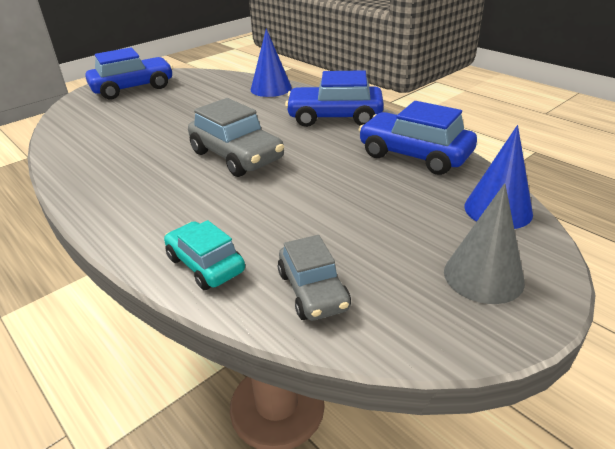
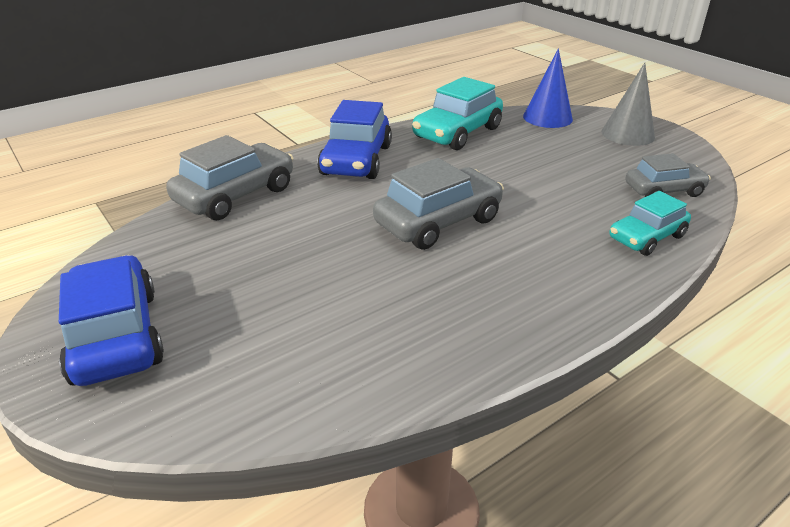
camera: 85 degrees left, 0 degrees up
blue cone [251,28,292,97] -> grey car [166,135,293,220]
blue car [358,101,477,175] -> turquoise car [412,77,503,150]

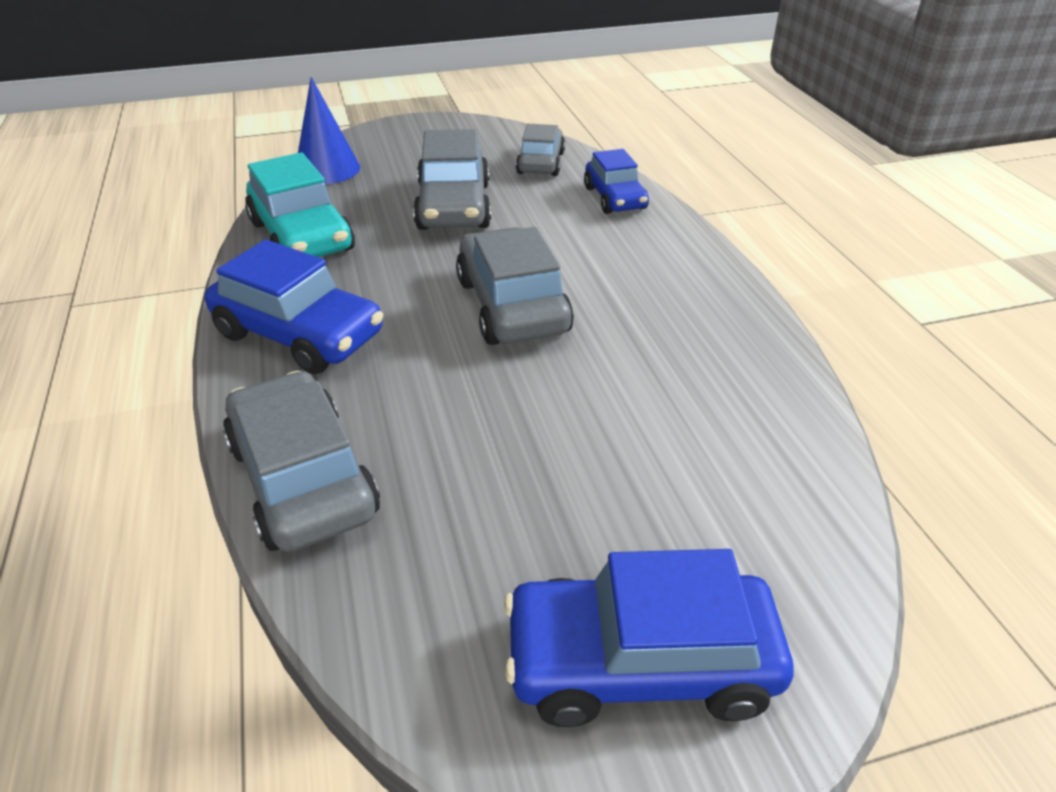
camera: 70 degrees left, 5 degrees up
grey cone [601,63,655,146] -> none
turquoise car [610,191,691,256] -> blue car [584,149,649,214]
none -> grey car [413,129,491,230]

